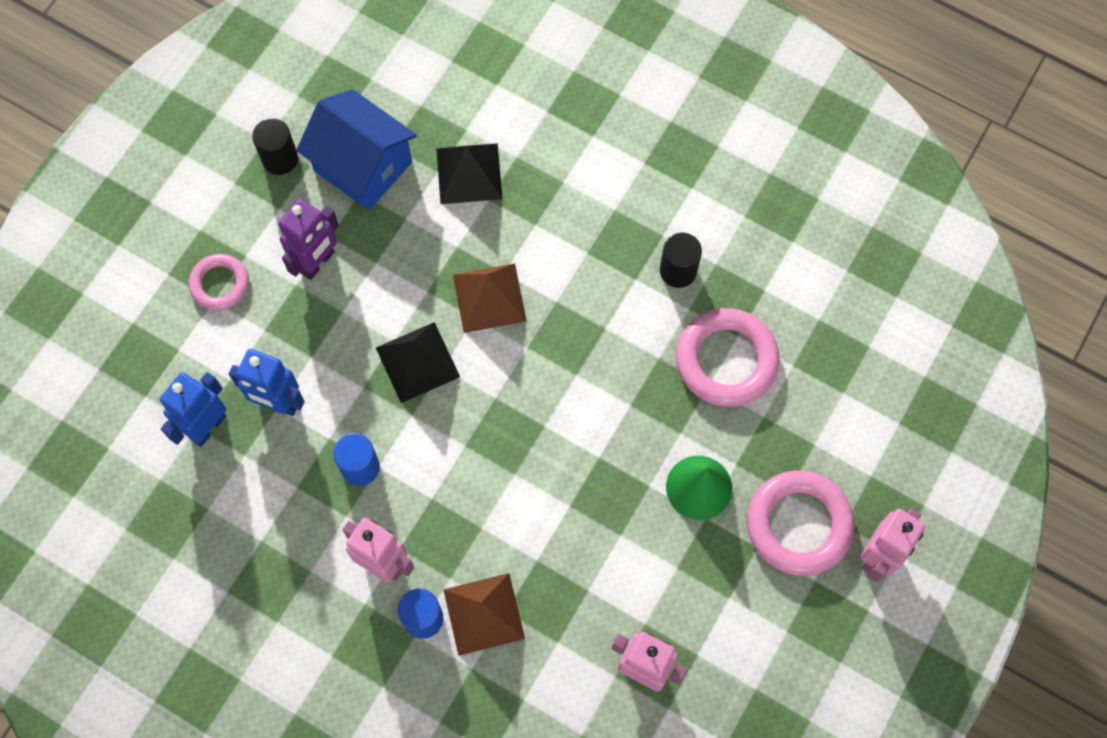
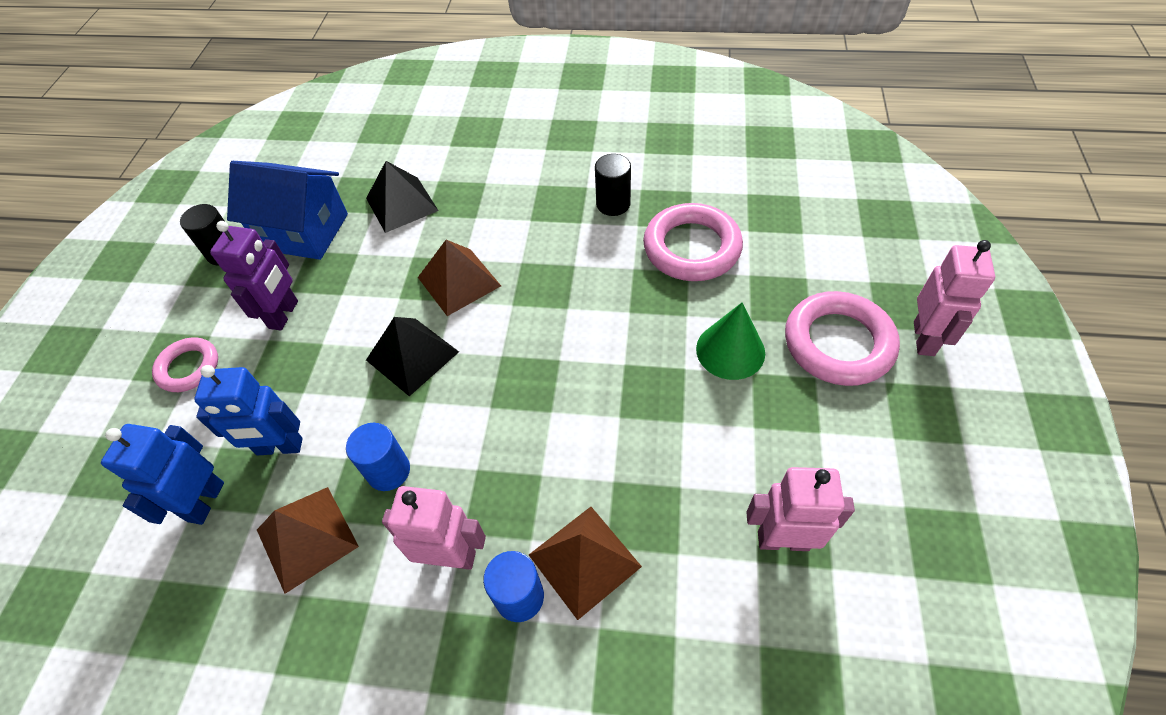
camera: 20 degrees left, 15 degrees down
none -> brown pyramid [257,487,359,594]

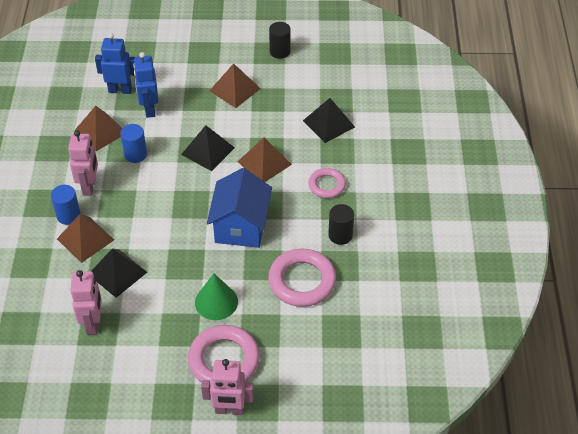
camera: 80 degrees right, 5 degrees down
pink ring [152,337,218,392] -> pink ring moved to [308,168,346,198]
purple robot [210,221,298,331] -> brown pyramid [209,63,261,108]
blue house [227,161,348,260] -> blue house moved to [207,168,272,248]
none -> black pyramid [91,248,147,298]

